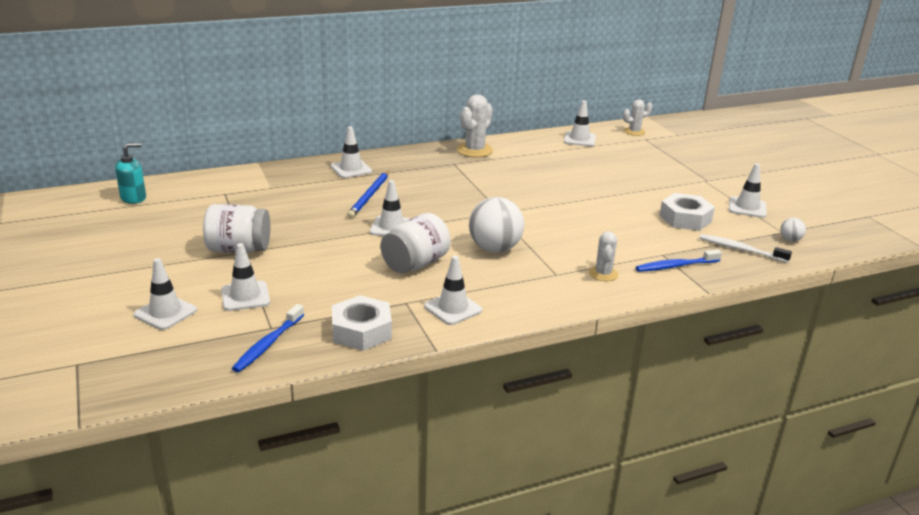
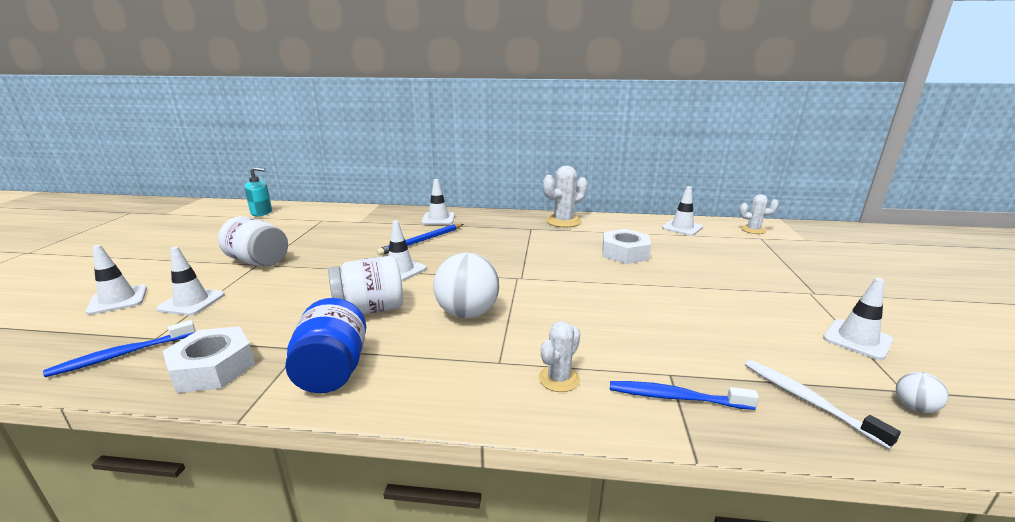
camera: 30 degrees right, 5 degrees down
white traffic cone [424,255,482,325] -> blue jar [285,298,366,393]
white nut [659,193,715,231] -> white nut moved to [603,229,651,264]

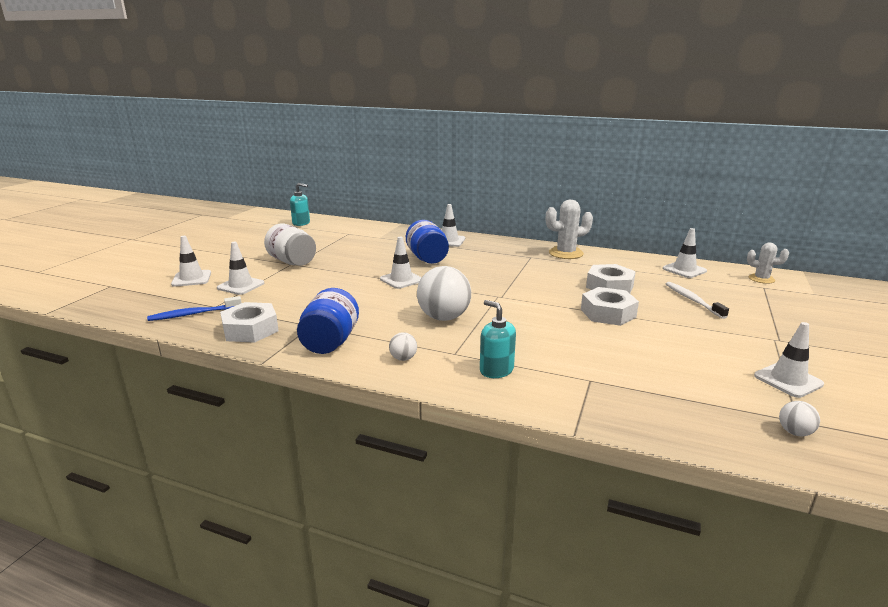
camera: 15 degrees right, 0 degrees up
white jar [328,256,403,314] -> none
blue pencil [377,224,463,255] -> blue jar [406,220,449,264]
white cactus [539,321,580,392] -> turquoise soap dispenser [480,300,516,378]
blue toothbrush [610,381,759,410] -> none
white toothbrush [745,360,901,449] -> white toothbrush moved to [666,282,729,319]
none -> white ball [389,332,417,361]
none -> white nut [581,287,639,326]

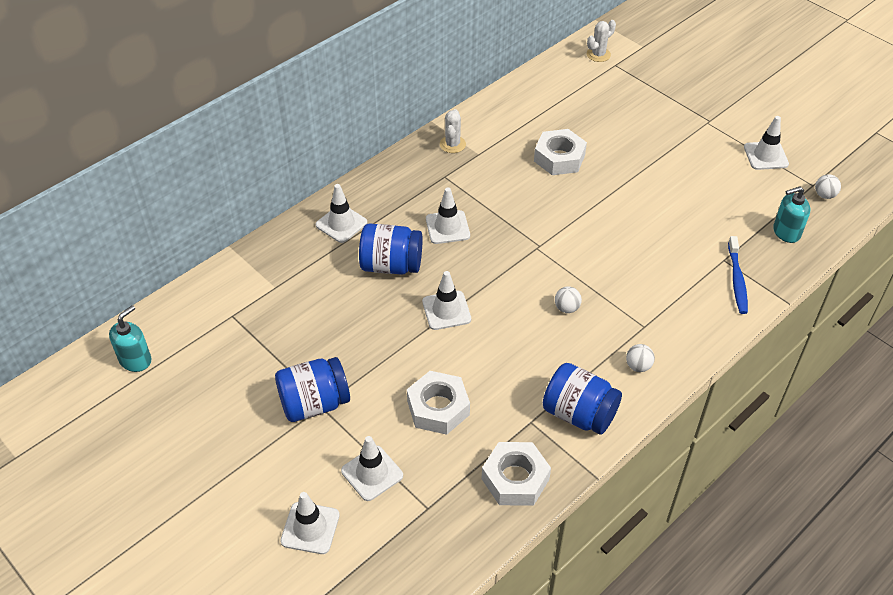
camera: 65 degrees left, 25 degrees up
blue toothbrush [147,296,242,321] -> blue toothbrush moved to [728,236,748,314]
white jar [264,224,316,266] -> blue jar [275,357,350,422]
white ball [417,266,471,321] -> white ball [555,286,582,313], size x0.46
turquoise soap dispenser [480,300,516,378] -> turquoise soap dispenser moved to [773,186,810,243]
white cactus [546,200,593,259] -> white cactus [440,109,466,153], size x0.62
white nut [581,287,639,326] -> white nut moved to [407,371,470,435]
white traffic cone [663,228,707,278] -> white traffic cone moved to [426,187,470,244]
white toothbrush [666,282,729,319] -> none

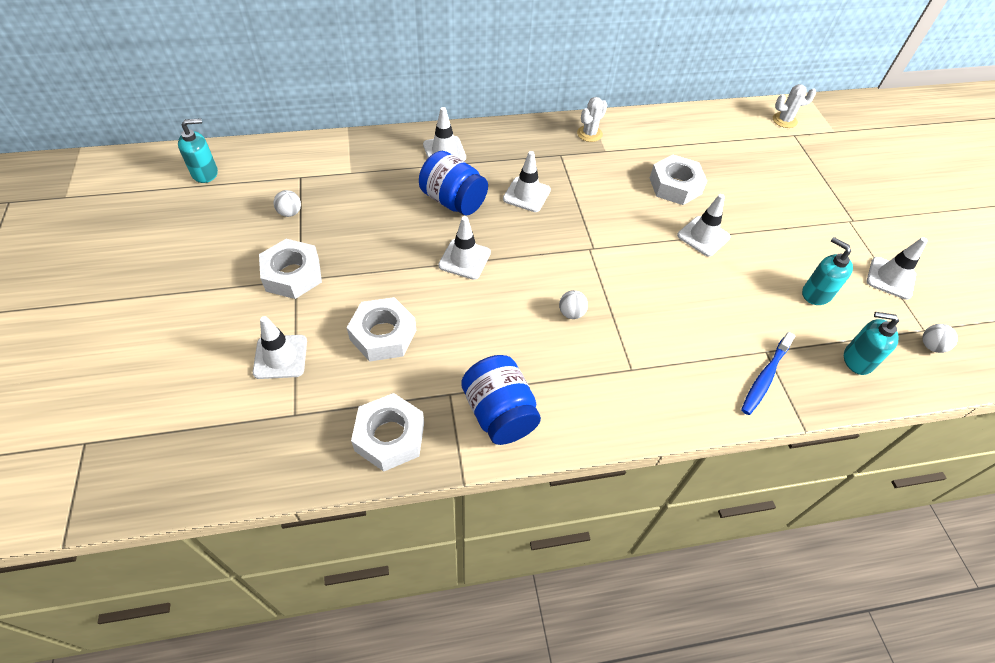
camera: 30 degrees right, 5 degrees up
blue jar [275,357,350,422] -> white nut [259,239,322,299]
white traffic cone [281,492,340,554] -> white traffic cone moved to [677,194,731,257]
white ball [626,344,655,372] -> white ball moved to [274,190,301,217]
none -> turquoise soap dispenser [802,237,853,305]

